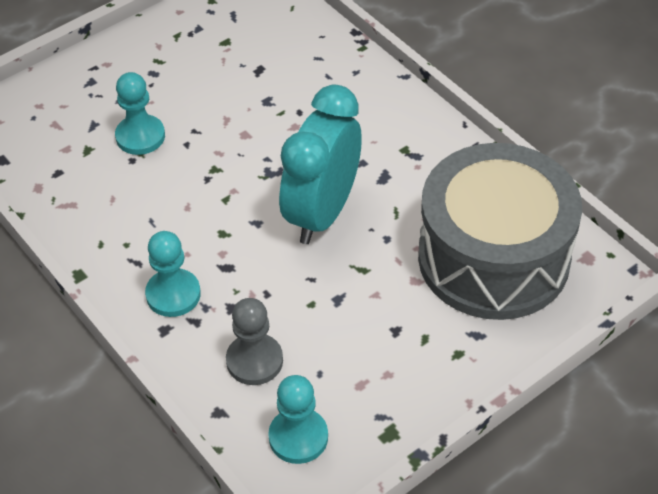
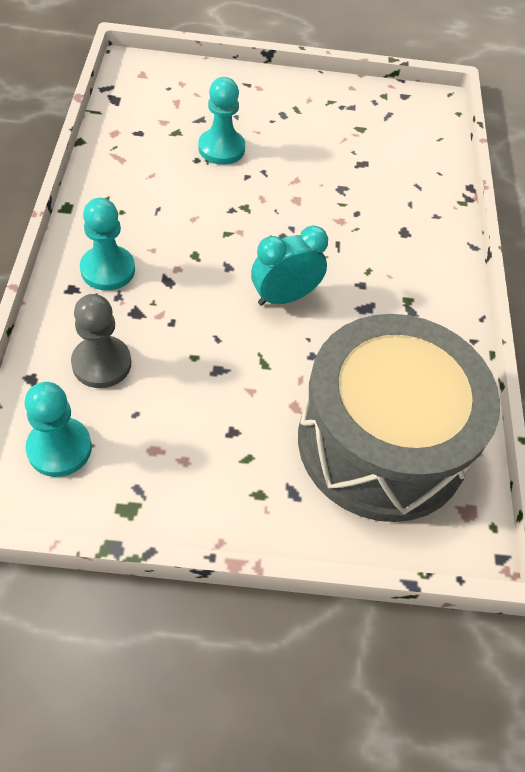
camera: 35 degrees right, 5 degrees up
turquoise clock [279,85,362,244] -> turquoise clock [251,225,328,306], size x0.60

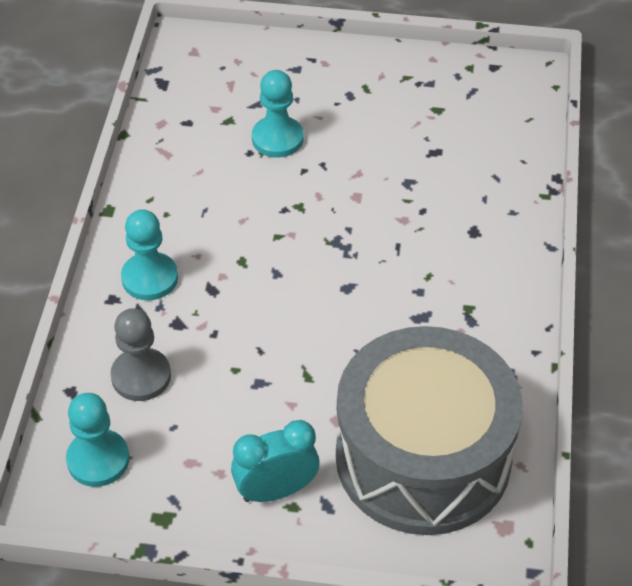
camera: 10 degrees right, 5 degrees down
turquoise clock [251,225,328,306] -> turquoise clock moved to [231,420,320,502]

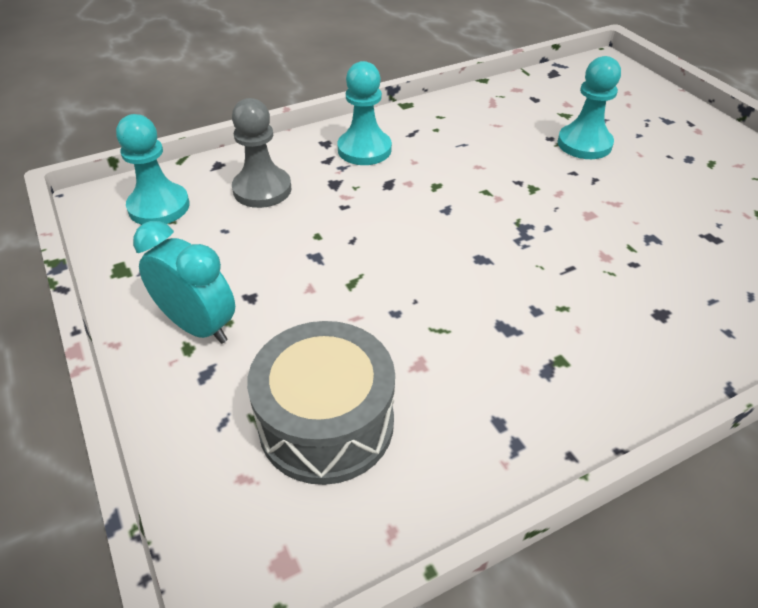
camera: 55 degrees right, 5 degrees down
grey drum [336,326,523,535] -> grey drum [247,321,395,485], size x0.58

